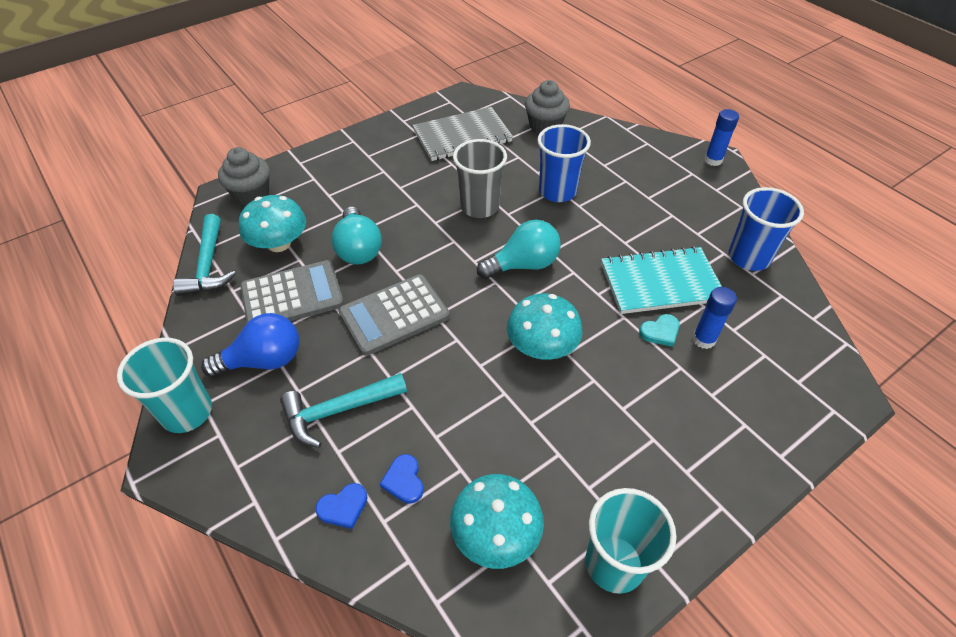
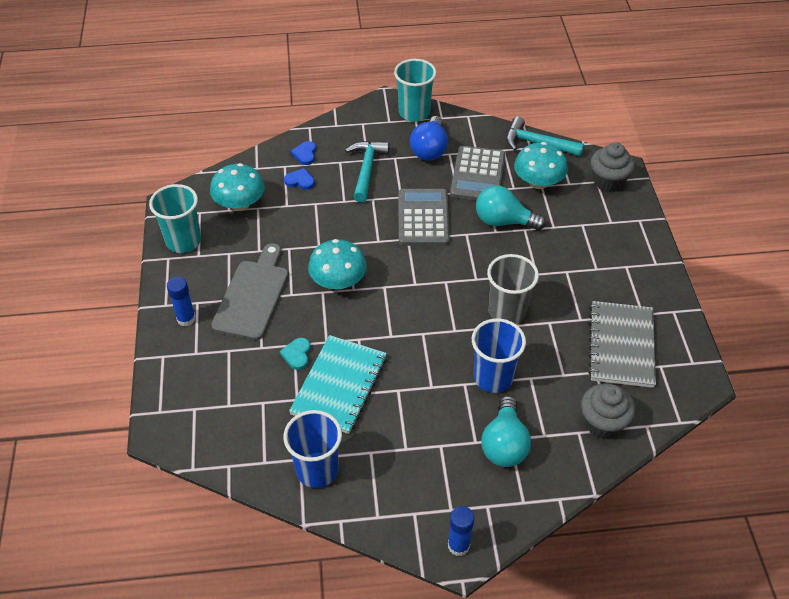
camera: 120 degrees right, 0 degrees up
turquoise light bulb [477,220,561,279] -> turquoise light bulb moved to [481,396,531,467]
blue glue stick [692,287,737,349] -> blue glue stick moved to [167,277,196,326]
none -> grey cutting board [211,243,289,340]

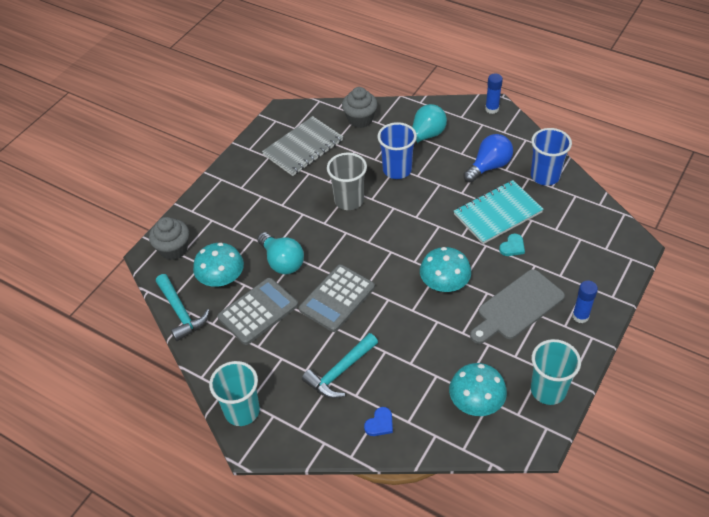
camera: 140 degrees left, 0 degrees up
blue heart [284,168,315,190] -> none
blue light bulb [410,116,448,161] -> blue light bulb moved to [463,134,513,183]

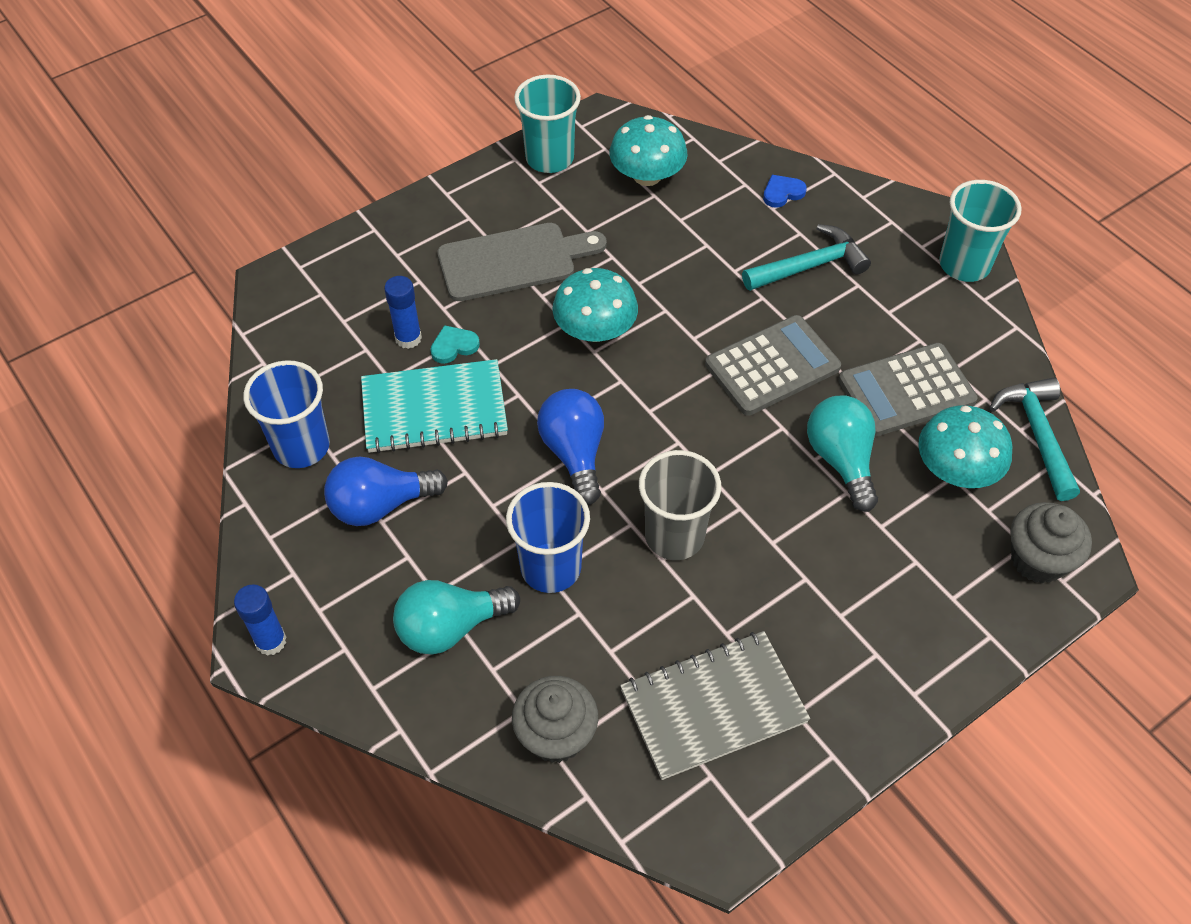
camera: 160 degrees left, 5 degrees up
blue glue stick [572,281,598,323] -> blue glue stick moved to [384,276,422,349]
none -> blue light bulb [537,389,604,505]

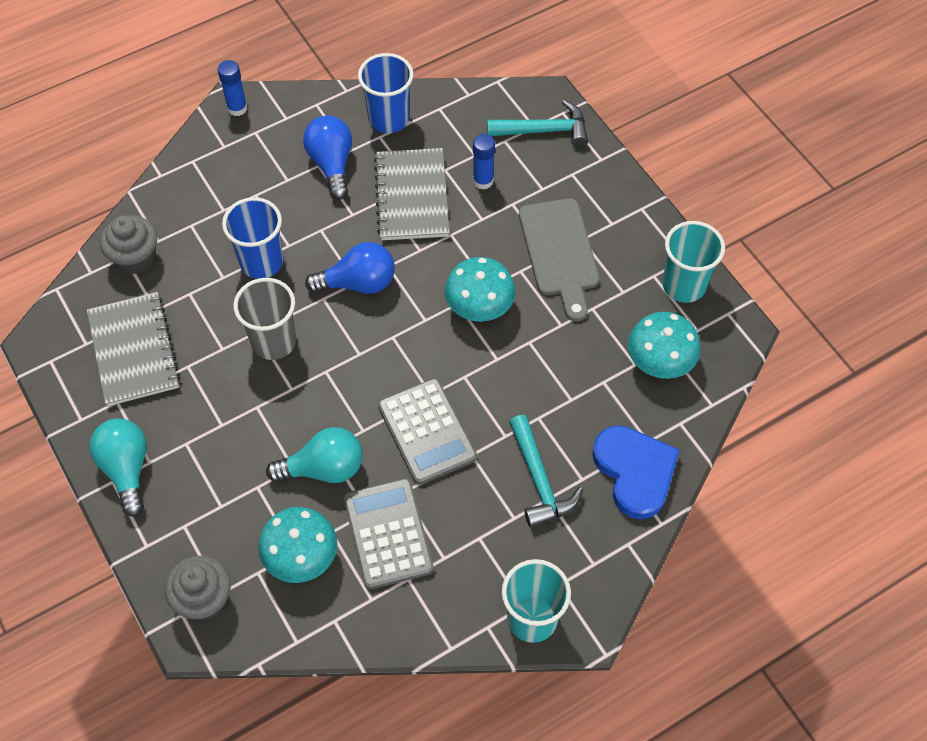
camera: 95 degrees right, 5 degrees up
turquoise notebook [361,359,508,453] -> grey notebook [374,148,450,240]
turquoise light bulb [393,580,520,654] -> turquoise light bulb moved to [89,418,147,517]
turquoise heart [430,325,480,364] -> none
blue heart [763,175,807,208] -> blue heart [592,425,680,519], size x2.24
turquoise hammer [990,378,1080,501] -> turquoise hammer moved to [487,100,588,147]

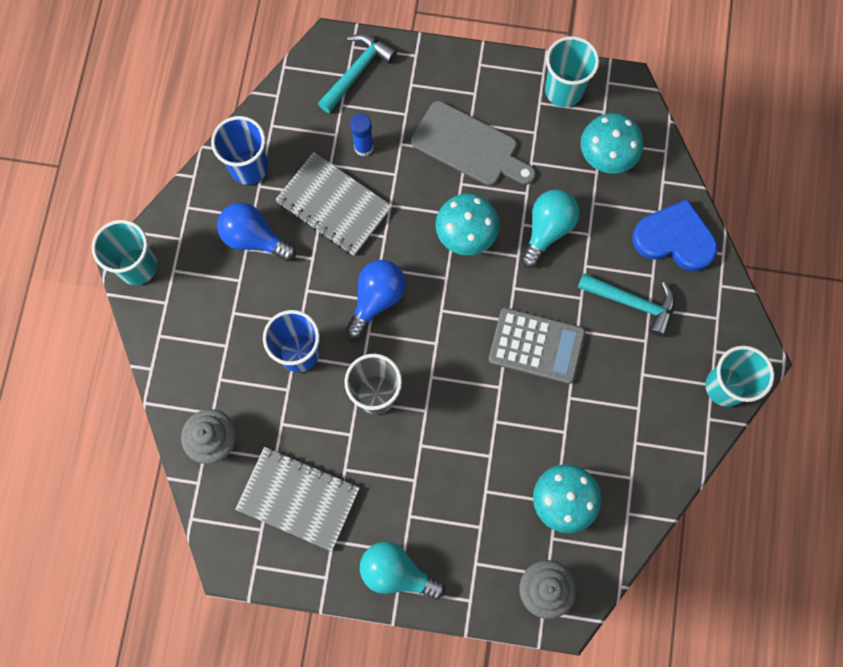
camera: 50 degrees left, 15 degrees up
blue glue stick [218,60,247,116] -> turquoise cup [92,220,157,285]
turquoise light bulb [266,427,363,483] -> turquoise light bulb moved to [521,189,580,268]
grey calculator [344,478,434,589] -> none

